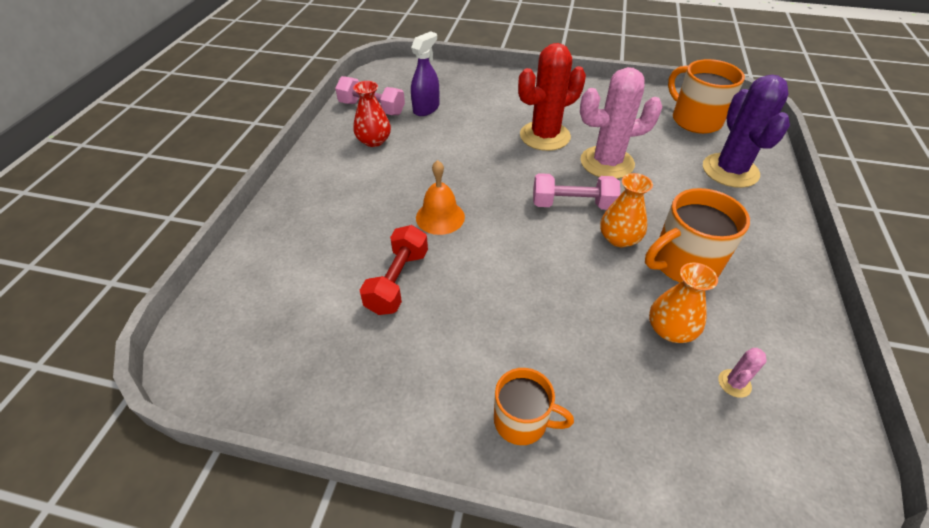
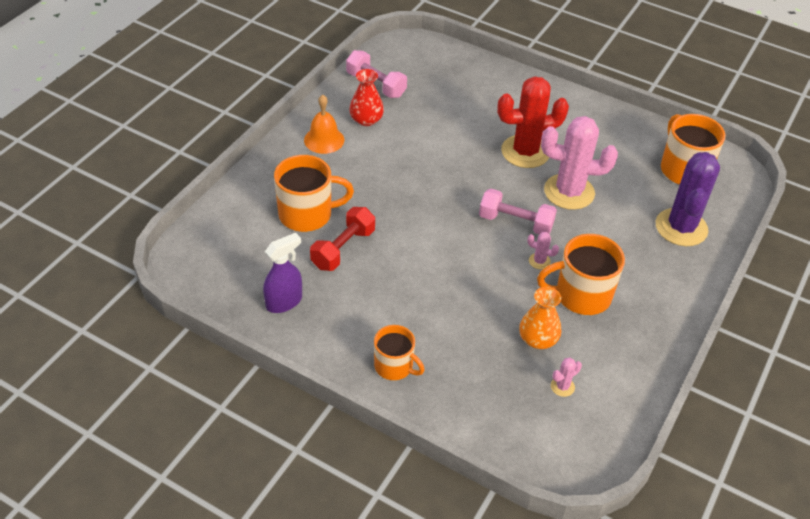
camera: 15 degrees right, 0 degrees up
purple spray bottle [411,31,439,116] -> purple spray bottle moved to [263,233,302,313]
orange bell [416,160,465,235] -> orange bell moved to [304,95,344,154]
orange vase [600,173,653,247] -> pink cactus [527,232,559,269]
none -> orange mug [274,155,354,232]

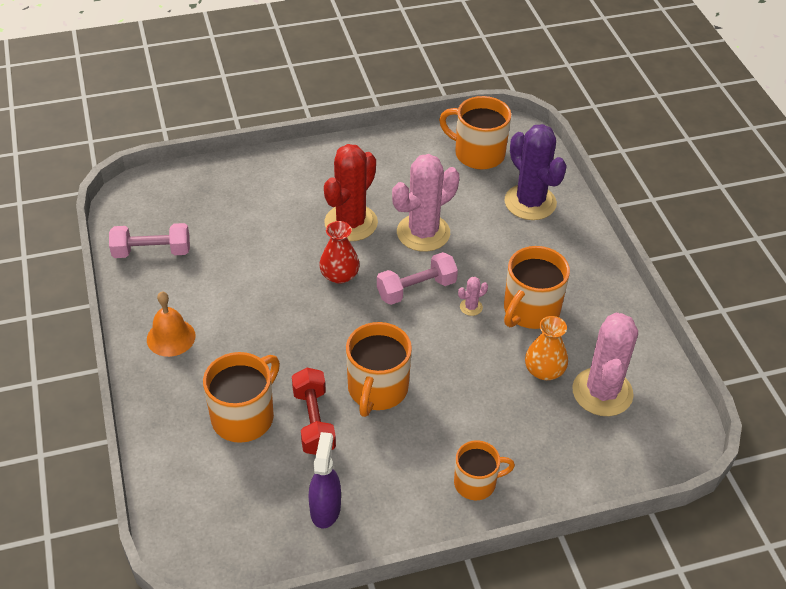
camera: 45 degrees left, 0 degrees up
red vase [349,69,384,126] -> red vase moved to [319,221,360,284]
pink cactus [551,358,582,397] -> pink cactus [572,313,638,416], size x2.48
none -> orange mug [346,322,412,417]

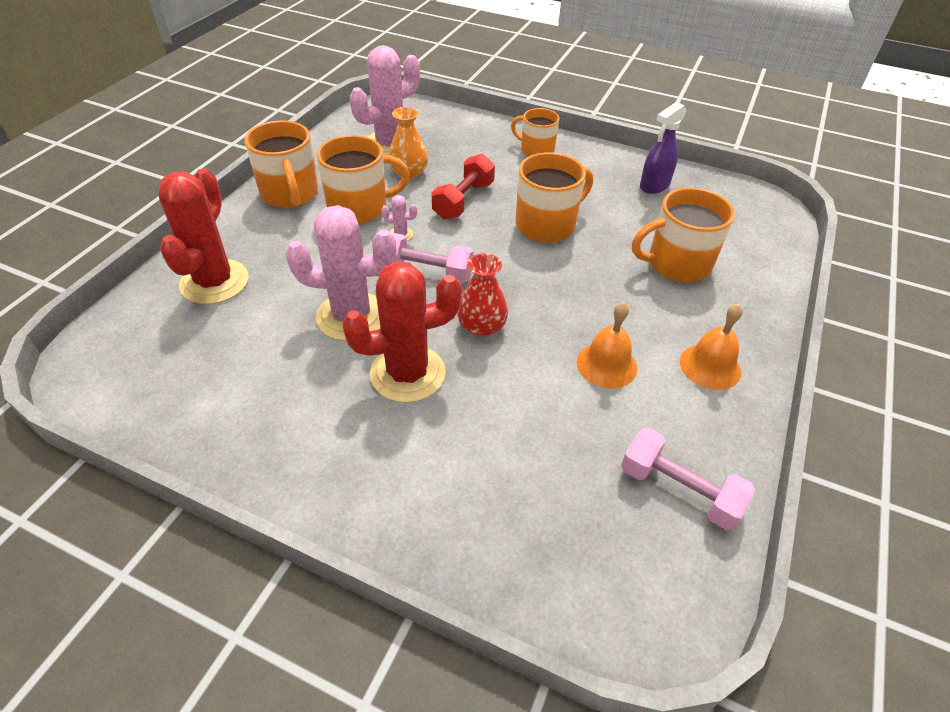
camera: 140 degrees left, 0 degrees up
red dumbbell [292,368,336,455] -> red dumbbell moved to [431,154,495,220]
orange mug [439,96,511,169] -> orange mug moved to [244,121,318,208]
purple cactus [505,124,567,220] -> red cactus [158,169,248,304]
none -> orange bell [577,302,637,388]

